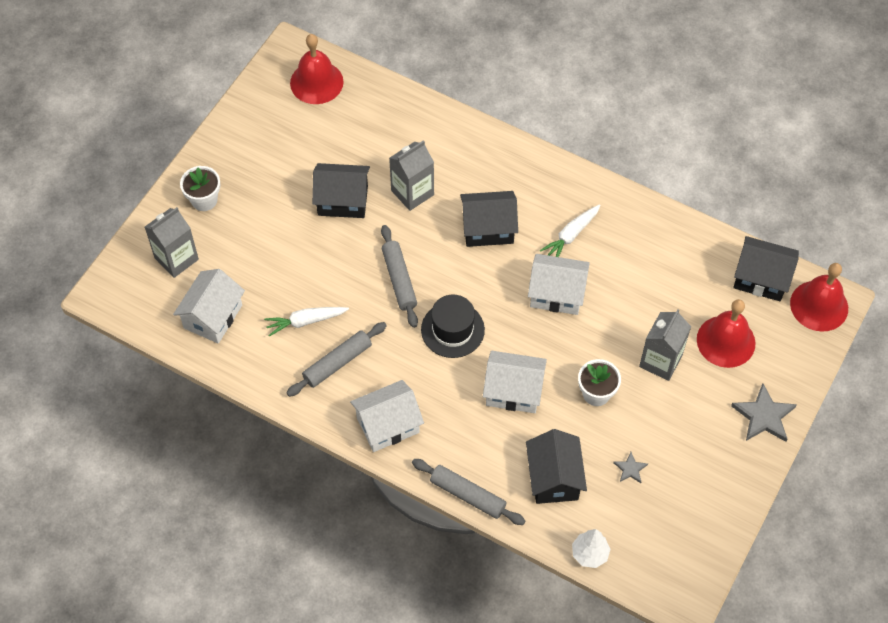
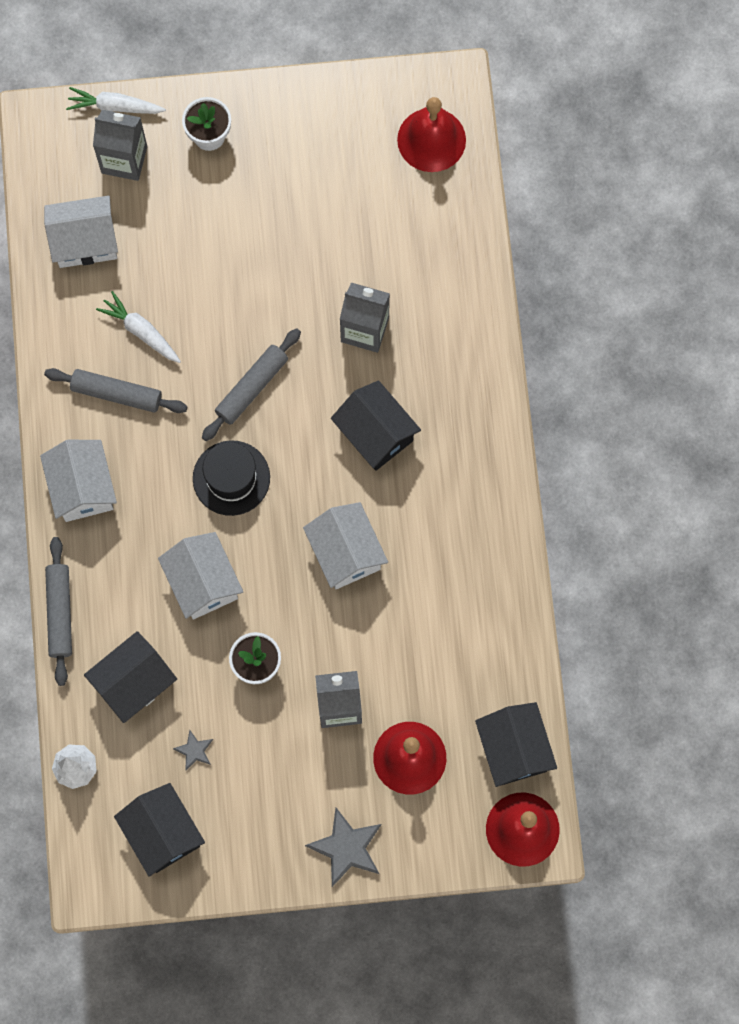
camera: 55 degrees right, 15 degrees up
black house [312,163,370,218] -> black house moved to [114,783,205,877]
white house [350,380,424,452] -> white house turned 45 degrees clockwise [40,440,117,522]
white carrot [540,204,601,257] -> white carrot moved to [66,87,166,114]

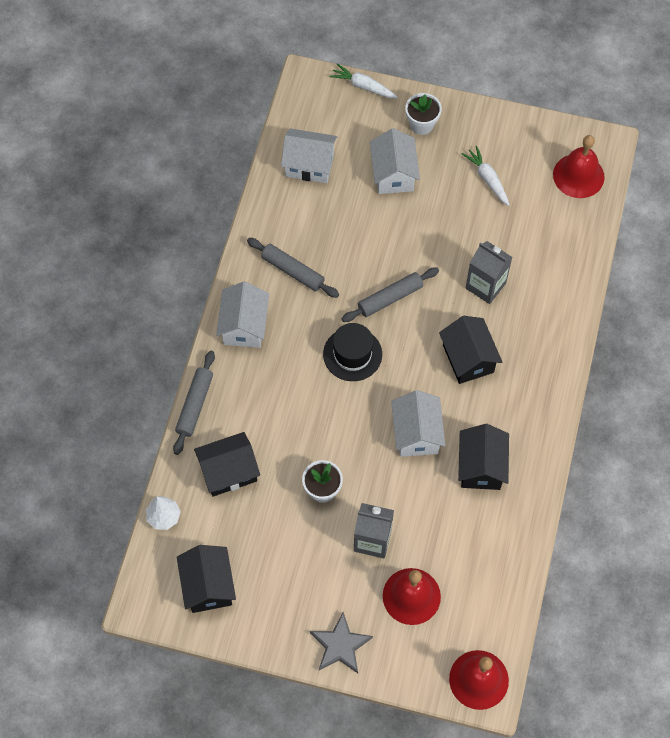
camera: 20 degrees right, 10 degrees down
grey carton [93,110,147,181] -> none
white carrot [96,291,181,363] -> white carrot moved to [462,146,510,206]
white house [158,532,243,620] -> white house moved to [370,128,420,194]
grey star [173,730,213,770] -> none
black house [475,702,557,787] -> black house moved to [458,424,509,490]

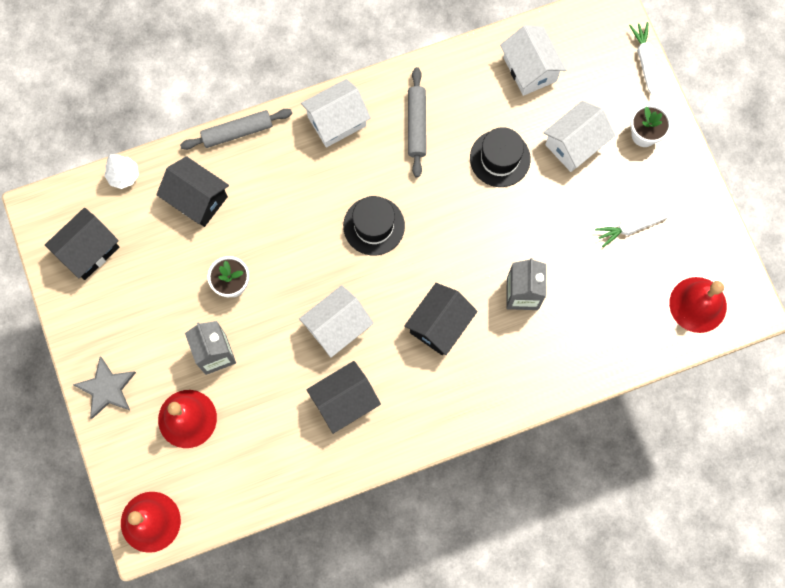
camera: 55 degrees right, 10 degrees up
grey rolling pin [342,267,439,322] -> none
white carrot [462,146,510,206] -> white carrot turned 135 degrees counterclockwise [595,211,674,247]
none -> black hat [470,127,531,187]

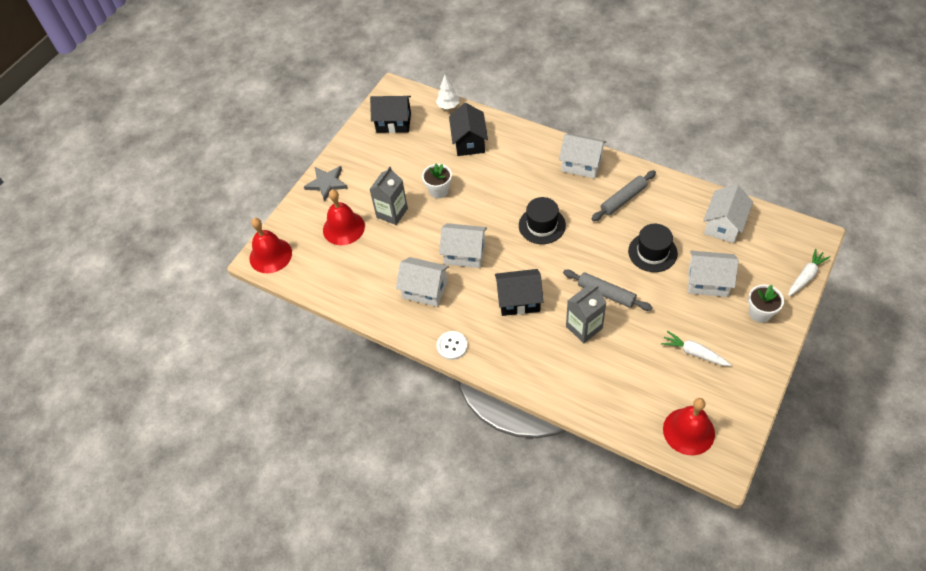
camera: 55 degrees right, 20 degrees down
grey rolling pin [180,109,292,150] -> grey rolling pin moved to [563,270,653,311]
black house [306,361,381,434] -> white house [396,257,449,307]
none -> white button [437,331,468,360]

